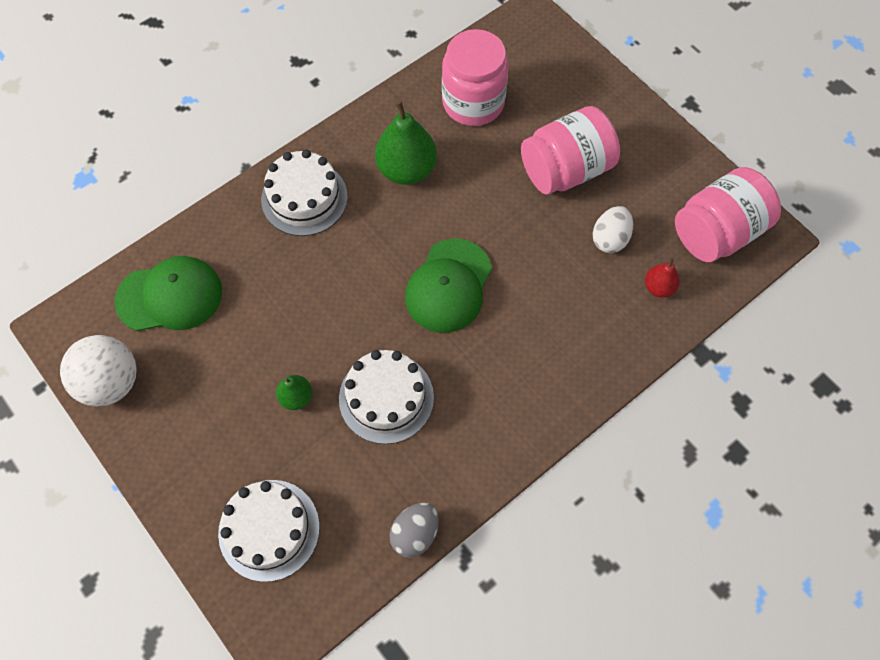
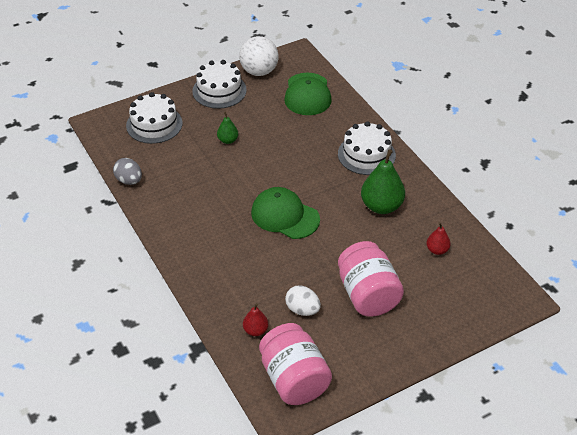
camera: 100 degrees right, 20 degrees down
white cake [339,350,434,444] -> white cake moved to [192,60,247,109]
pink jar [442,29,509,126] -> red pear [426,222,451,255]

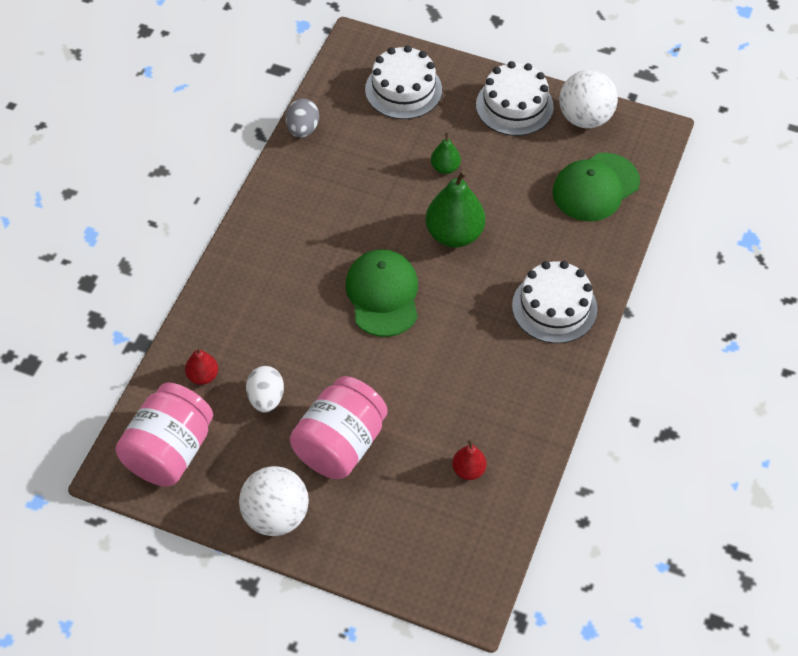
camera: 50 degrees right, 10 degrees up
green pear [361,149,405,214] -> green pear moved to [426,170,485,247]
none -> white ball [239,466,309,536]

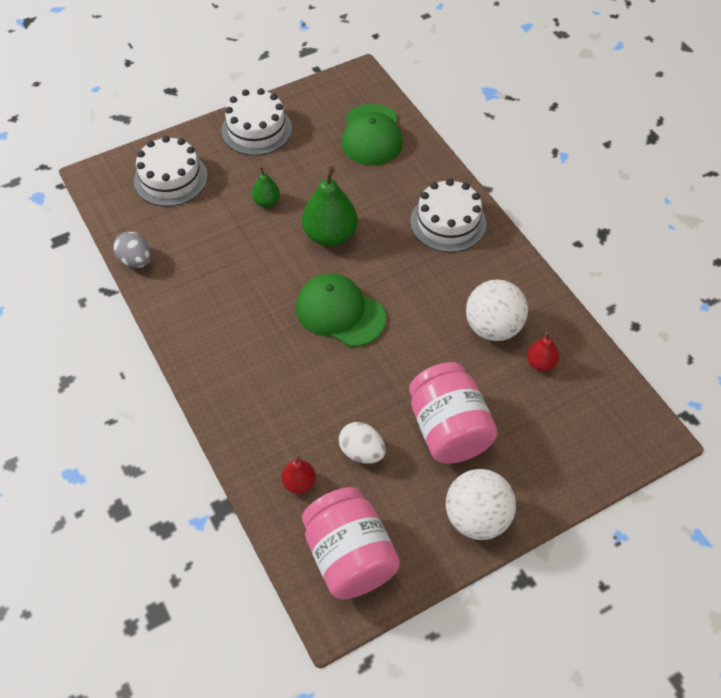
camera: 50 degrees left, 0 degrees up
white ball [559,70,618,128] -> white ball moved to [466,280,528,341]

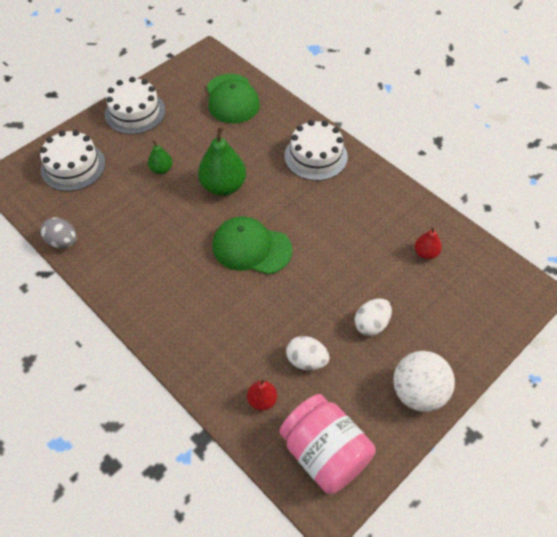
camera: 15 degrees left, 0 degrees up
pink jar [409,362,497,464] -> white egg [354,298,392,336]
white ball [466,280,528,341] -> none

